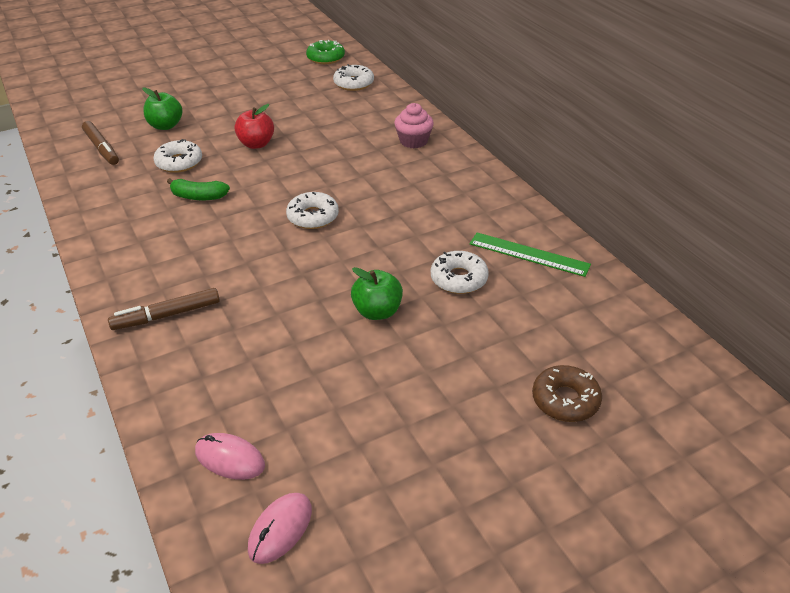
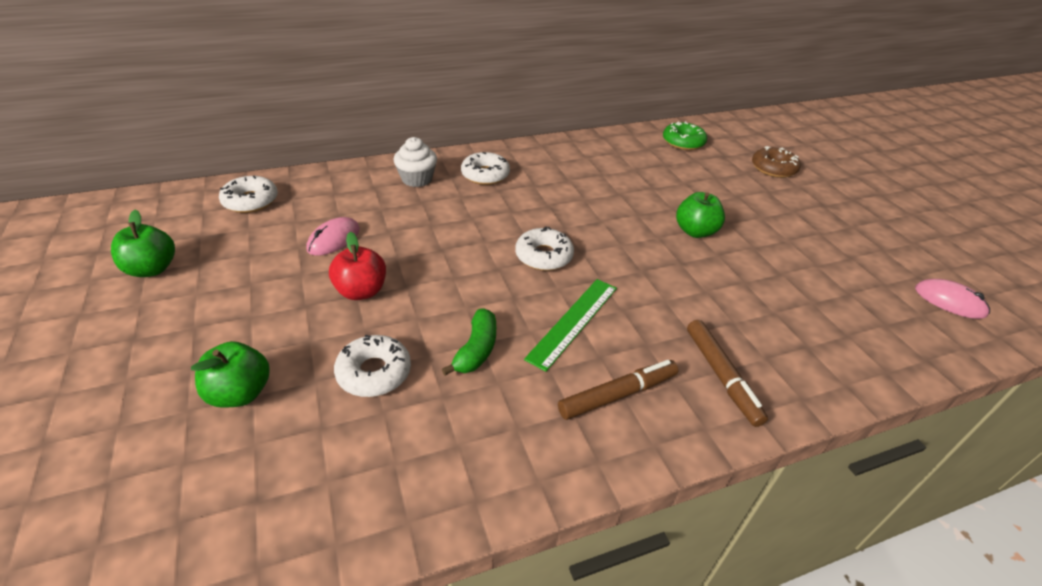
camera: 85 degrees left, 0 degrees up
brown marker [82,121,119,165] -> brown marker moved to [558,360,678,420]
pink mouse [195,433,265,480] -> pink mouse moved to [306,217,360,256]
green donut [306,40,345,64] -> green donut moved to [663,121,707,150]
pink cupcake [394,103,434,148] -> white cupcake [393,137,437,187]
white donut [431,251,489,294] -> white donut moved to [461,152,510,185]
green ruler [470,232,591,277] -> green ruler moved to [524,279,617,372]
none -> green apple [111,210,175,277]

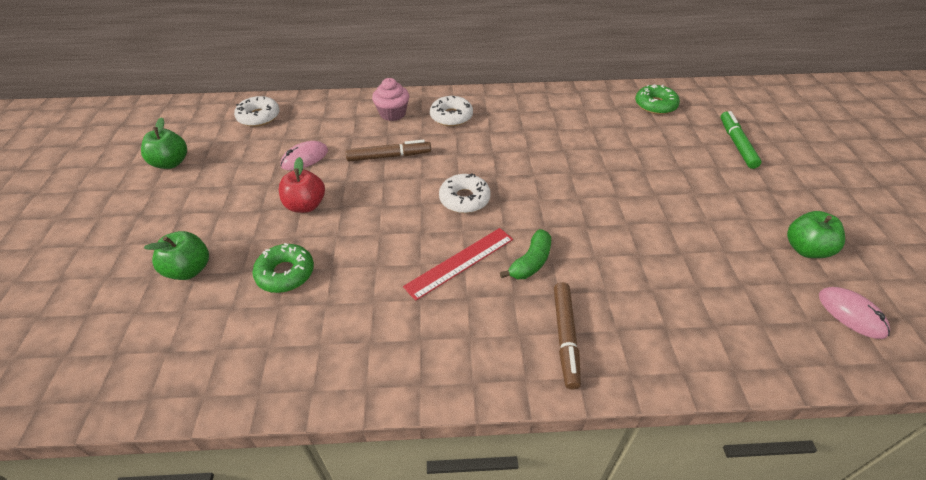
camera: 20 degrees right, 5 degrees up
white donut [334,335,411,397] -> green donut [252,243,314,293]
white cupcake [393,137,437,187] -> pink cupcake [372,78,409,121]
green banana [442,308,496,376] -> green banana moved to [500,229,551,279]
green ruler [524,279,617,372] -> red ruler [403,228,513,301]
brown marker [558,360,678,420] -> brown marker moved to [345,140,431,161]
green apple [676,192,725,238] -> green apple moved to [787,211,845,258]
brown donut [752,146,801,178] -> green marker [720,111,762,169]

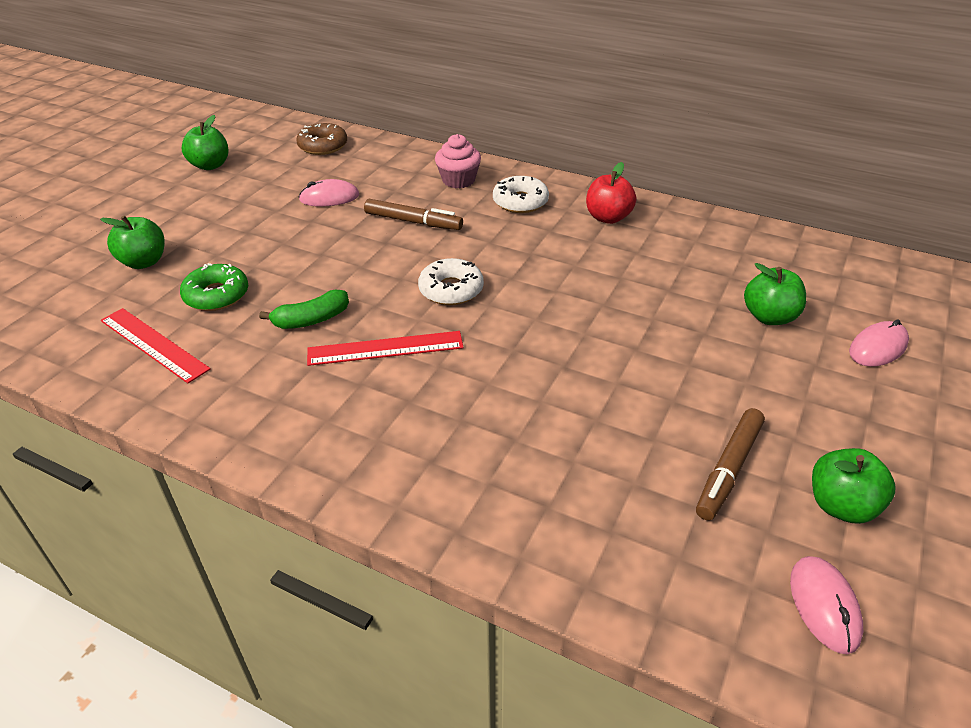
camera: 30 degrees right, 5 degrees down
white donut [234,96,280,127] -> brown donut [296,123,347,155]
red apple [279,157,325,213] -> red apple moved to [586,162,636,224]
green banana [500,229,551,279] -> green banana moved to [259,290,349,329]
brown marker [554,282,581,389] -> brown marker moved to [696,408,765,520]
green donut [635,84,680,115] -> none
green marker [720,111,762,169] -> pink mouse [849,319,909,367]
none -> red ruler [101,308,211,383]
none -> green apple [744,263,806,325]

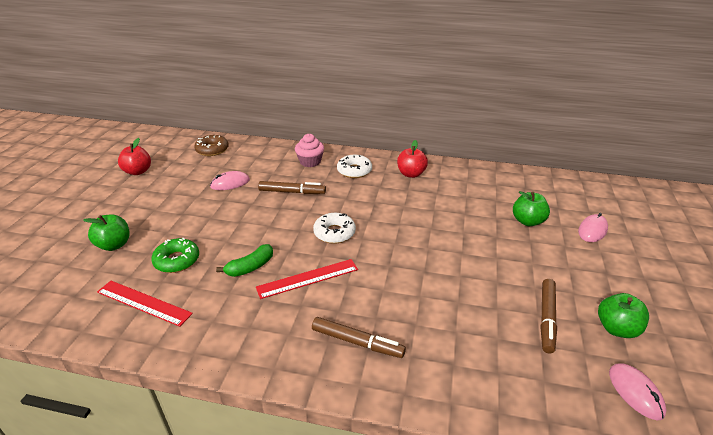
camera: 15 degrees left, 5 degrees down
green apple [182,115,228,170] -> red apple [118,138,151,175]
none -> brown marker [312,317,406,358]

